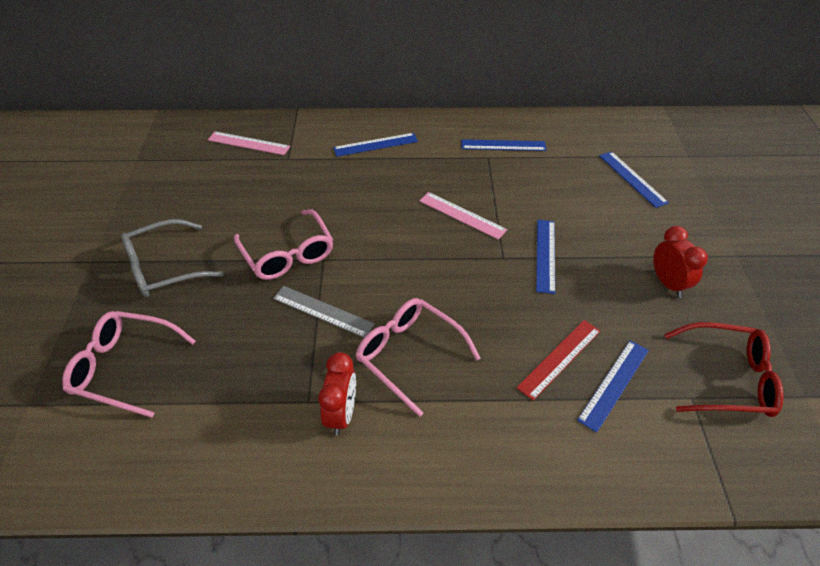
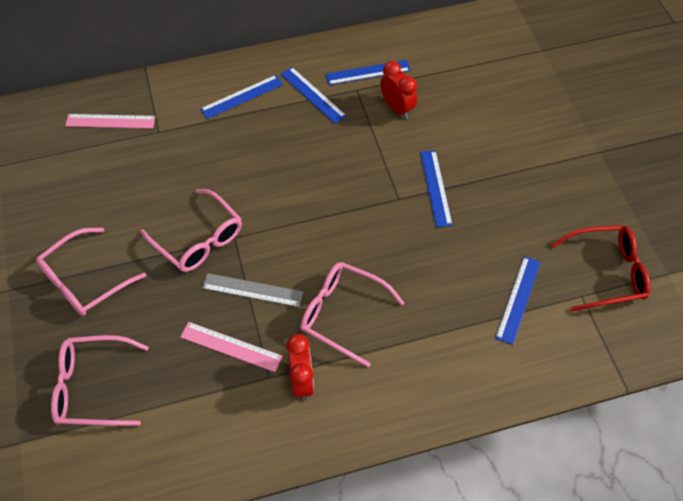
camera: 15 degrees left, 10 degrees up
grey glasses [121,219,224,297] -> pink glasses [36,228,146,316]
pink ruler [419,192,507,240] -> pink ruler moved to [180,322,282,372]
red ruler [516,320,600,401] -> none
blue ruler [599,151,669,208] -> blue ruler moved to [280,67,347,124]
red clock [653,226,708,298] -> red clock moved to [380,61,417,119]

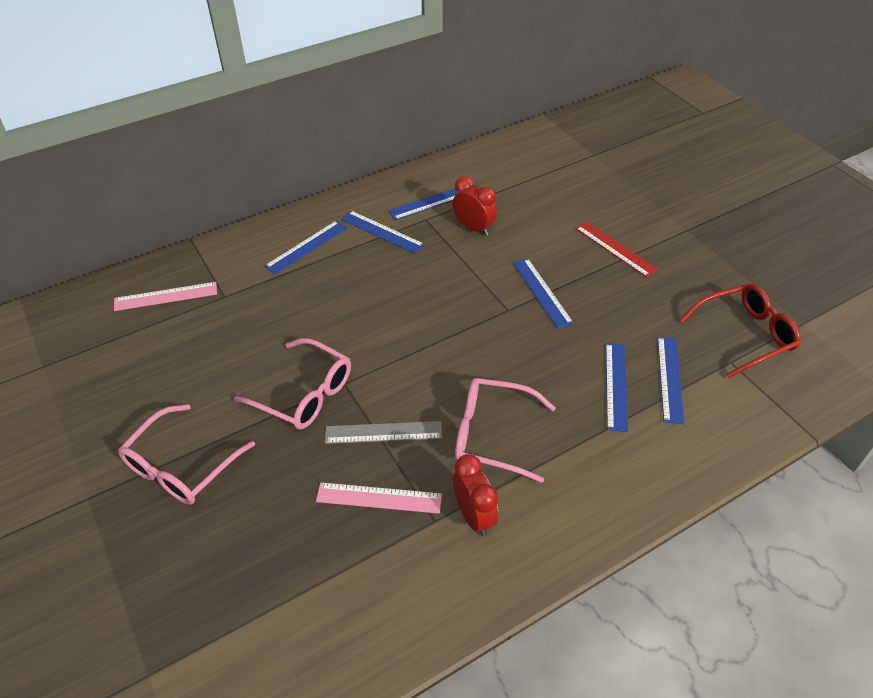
camera: 15 degrees left, 10 degrees down
pink glasses [51,335,149,426] -> none
none -> red ruler [575,221,658,277]
none -> blue ruler [606,343,628,432]

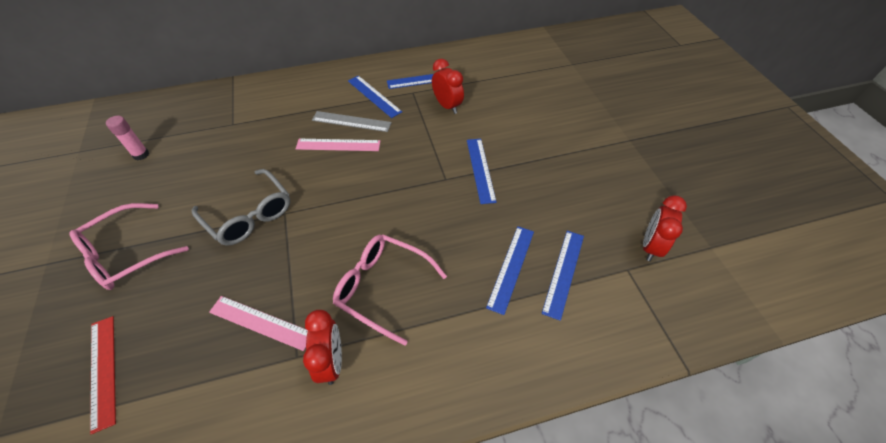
camera: 15 degrees right, 5 degrees up
pink ruler [114,282,217,311] -> pink ruler moved to [296,139,380,151]
pink glasses [234,338,351,430] -> grey glasses [192,169,291,246]
blue ruler [264,221,347,275] -> none
grey ruler [325,421,442,444] -> grey ruler moved to [312,111,392,132]
red ruler [575,221,658,277] -> red ruler moved to [90,316,116,434]
red glasses [680,284,801,378] -> red clock [643,195,687,261]
none -> pink glue stick [106,116,149,161]

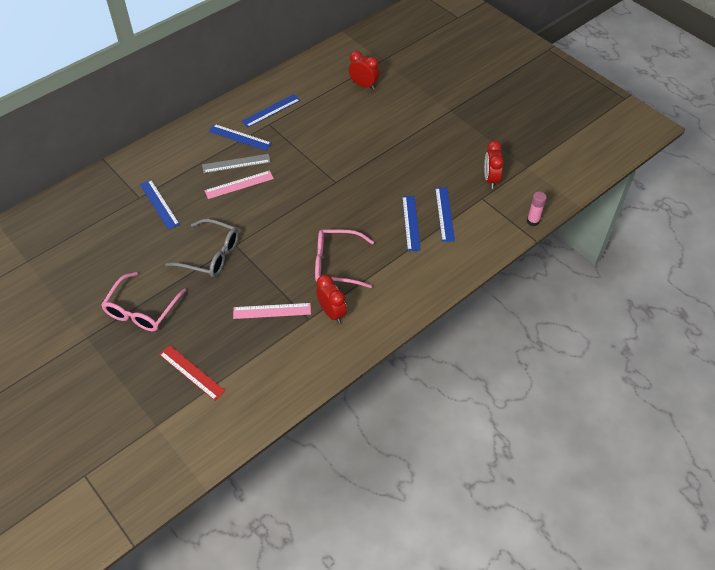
camera: 25 degrees left, 0 degrees up
pink glue stick [106,116,149,161] -> pink glue stick moved to [527,192,547,226]
red clock [432,59,464,114] -> red clock moved to [349,51,379,90]
blue ruler [467,139,497,204] -> blue ruler moved to [140,180,180,229]

